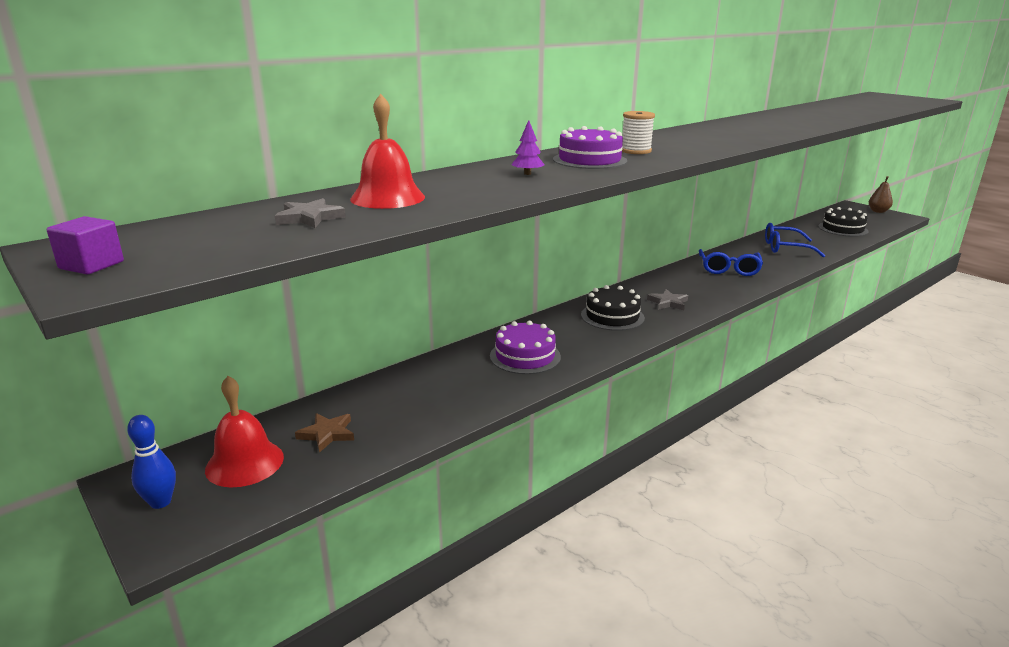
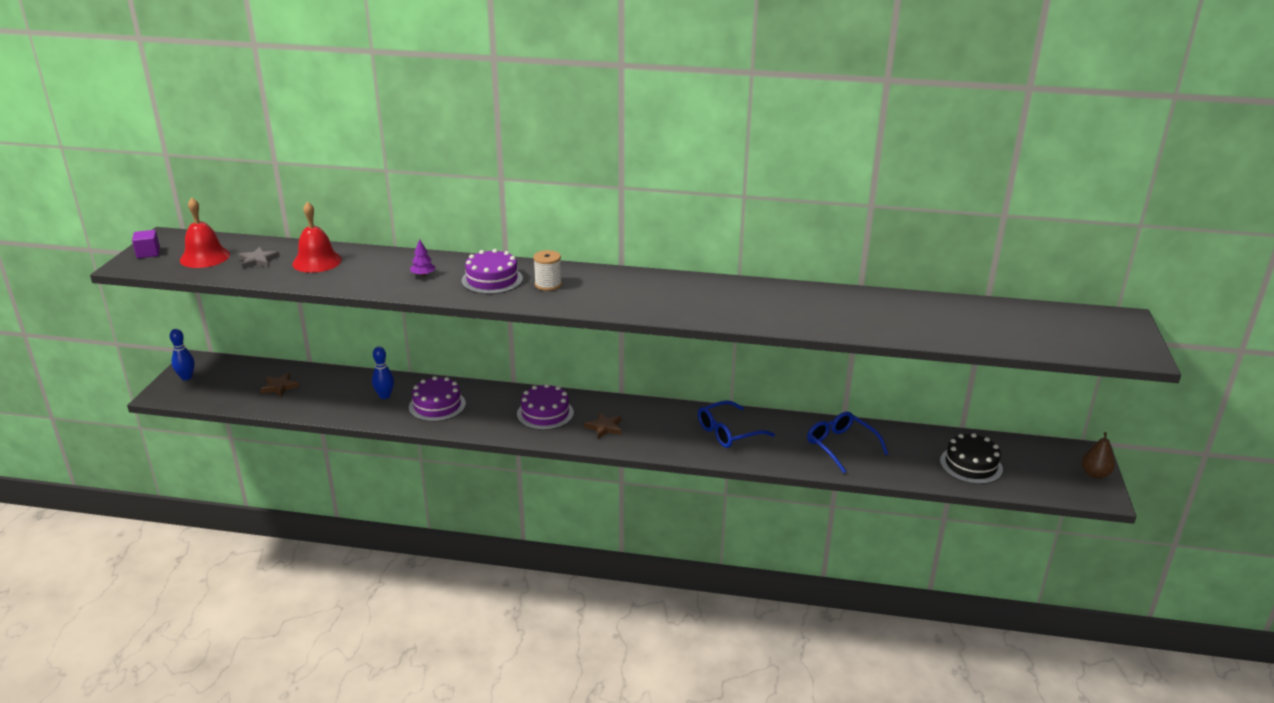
camera: 50 degrees right, 5 degrees up
red bell [205,376,284,487] -> red bell moved to [180,198,230,268]
black cake [581,285,645,331] -> purple cake [517,384,574,430]
grey star [647,289,688,310] -> brown star [584,412,621,439]
none -> blue bowling pin [372,347,394,399]

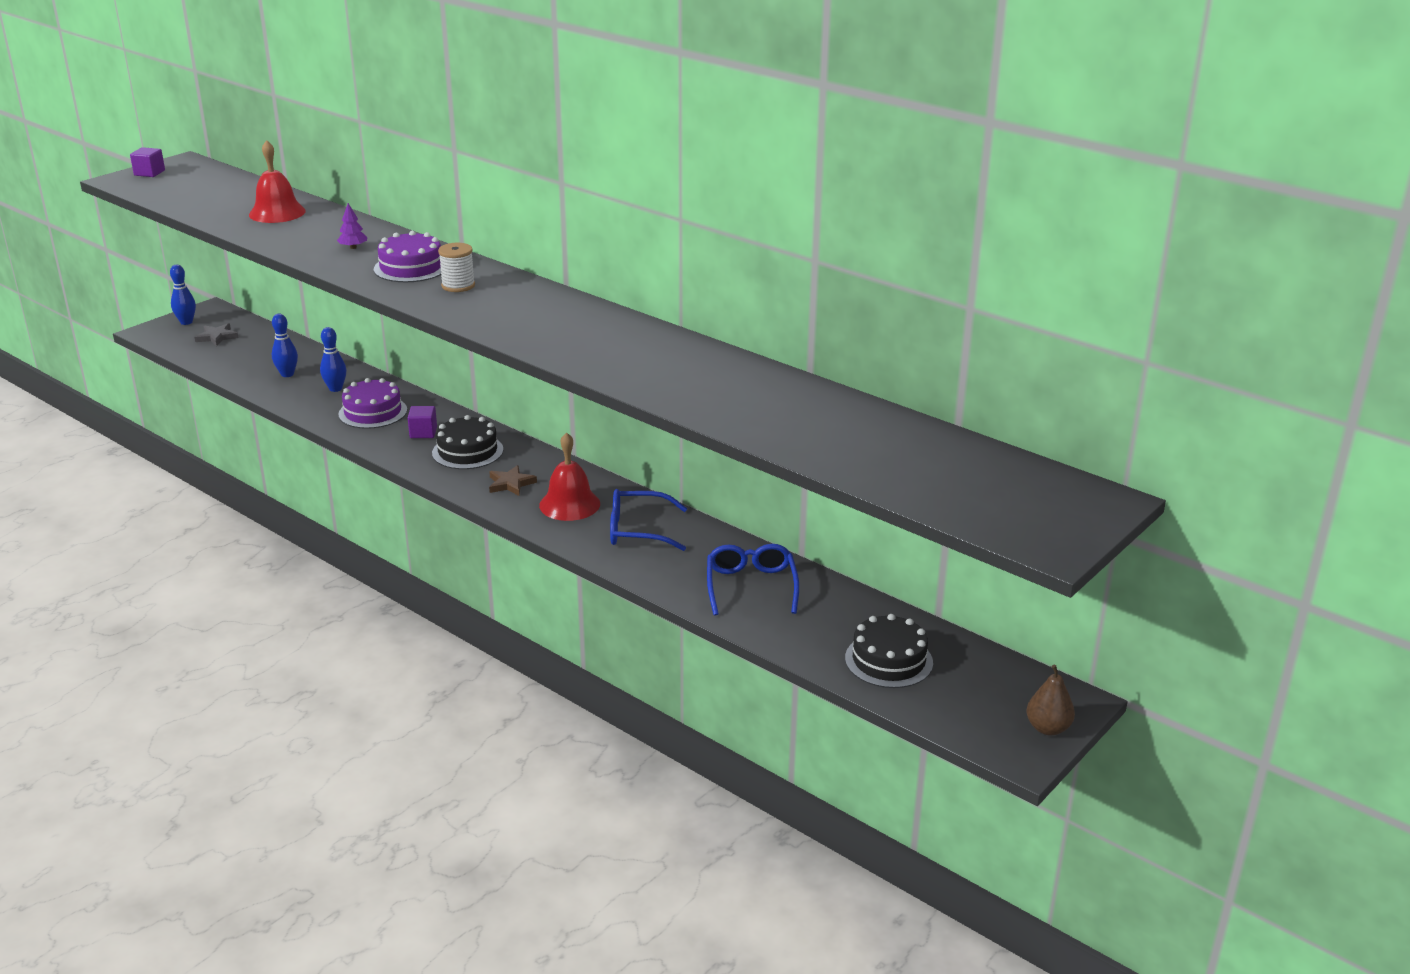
camera: 30 degrees right, 0 degrees up
red bell [180,198,230,268] -> red bell moved to [539,432,600,521]
grey star [238,247,280,269] -> grey star moved to [195,323,238,346]
brown star [260,373,299,397] -> none
purple cake [517,384,574,430] -> black cake [432,415,503,469]
none -> blue bowling pin [272,314,298,377]
none -> purple cube [408,406,437,438]

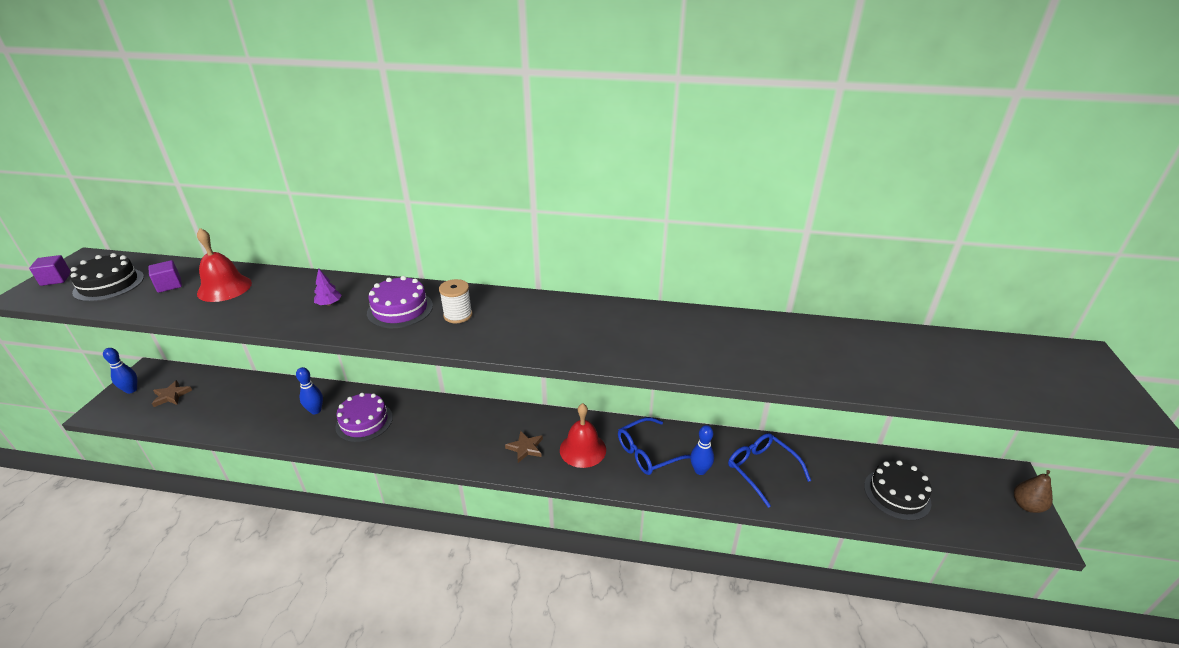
camera: 30 degrees left, 5 degrees up
grey star [195,323,238,346] -> brown star [152,380,192,407]
blue bowling pin [272,314,298,377] -> blue bowling pin moved to [690,425,714,475]
purple cube [408,406,437,438] -> purple cube moved to [148,260,182,293]
black cake [432,415,503,469] -> black cake moved to [69,253,144,302]

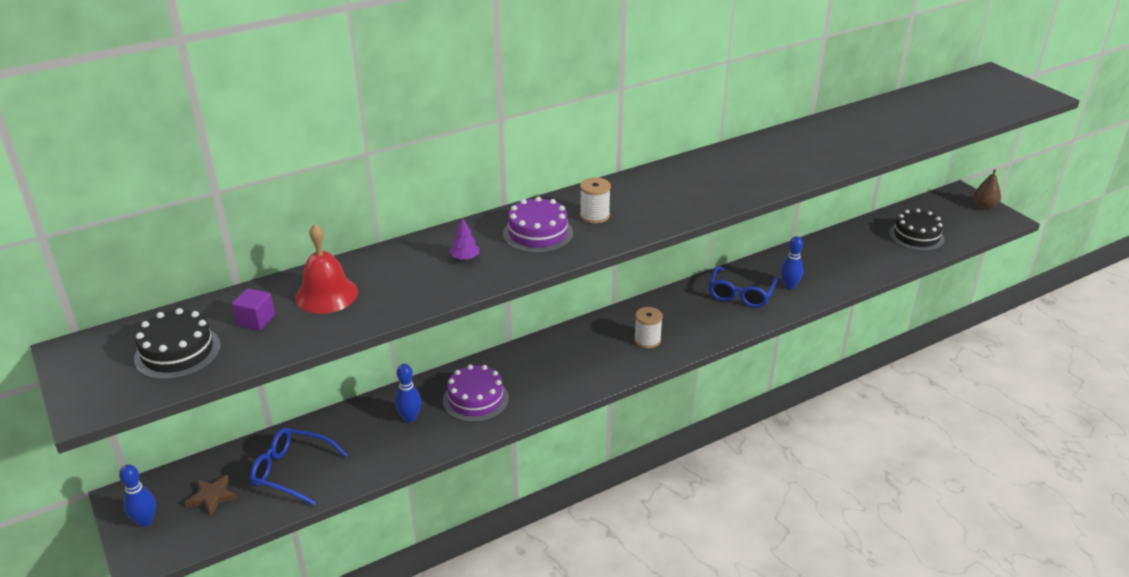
camera: 40 degrees left, 0 degrees up
purple cube [29,255,71,286] -> none
brown star [505,431,543,463] -> white spool [634,307,663,348]
red bell [560,403,606,468] -> none
blue glasses [728,433,811,508] -> blue glasses moved to [250,428,347,505]

